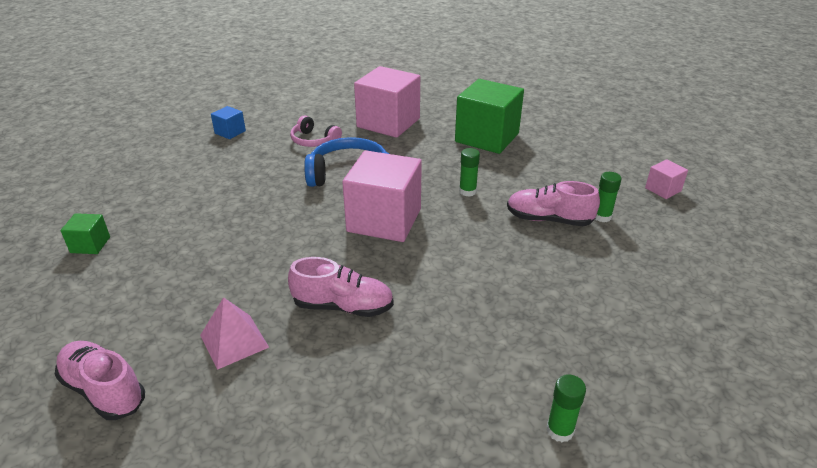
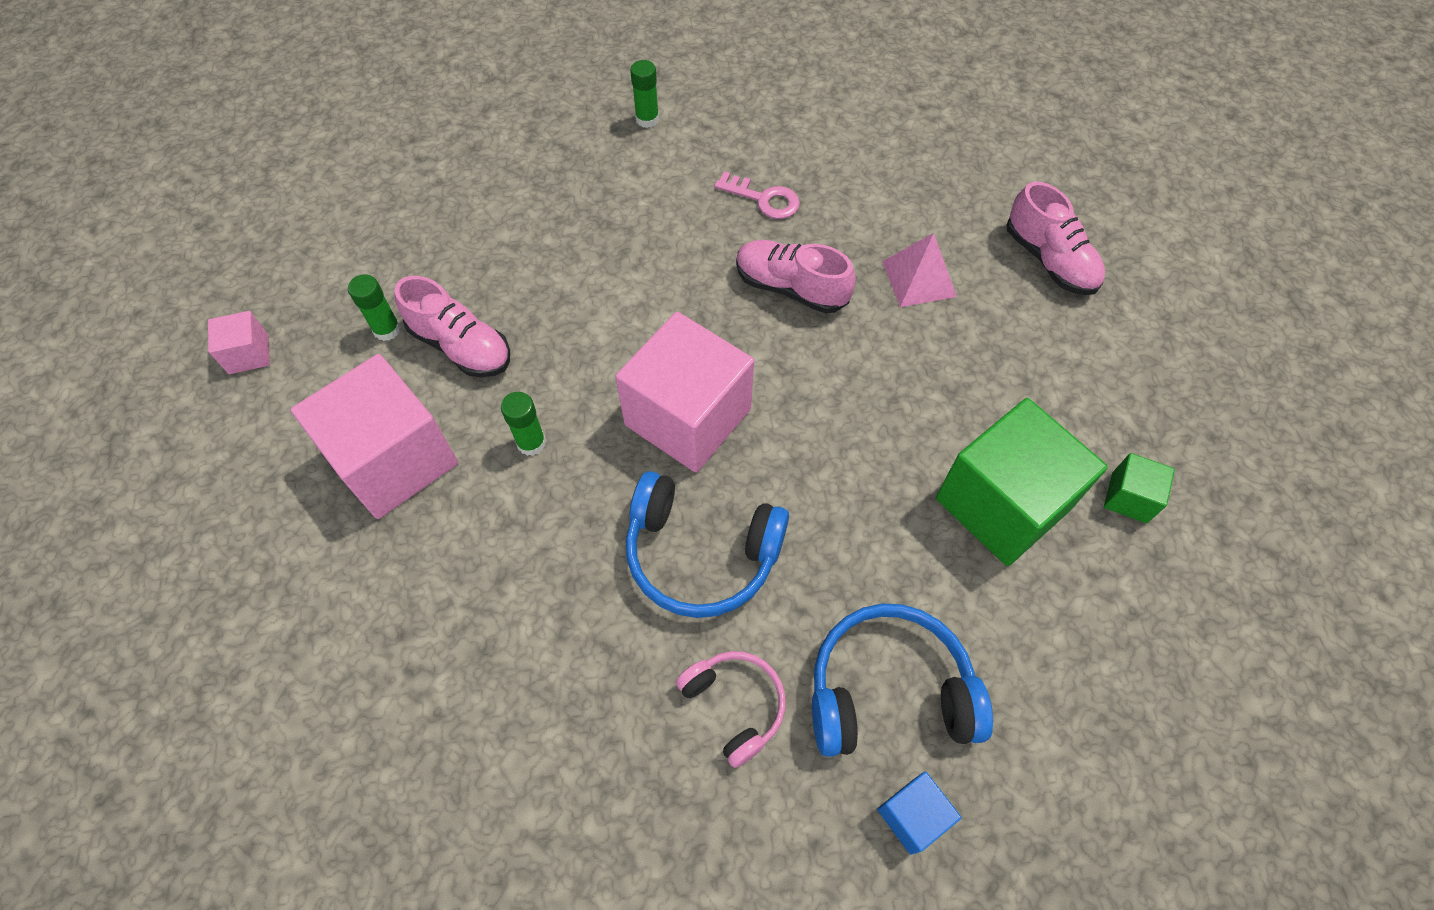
camera: 160 degrees left, 25 degrees up
pink cube [354,66,420,138] -> pink cube moved to [291,354,458,519]
green cube [455,79,524,154] -> green cube moved to [936,398,1108,566]
none -> pink key [714,171,800,219]
none -> blue headphones [812,603,993,757]

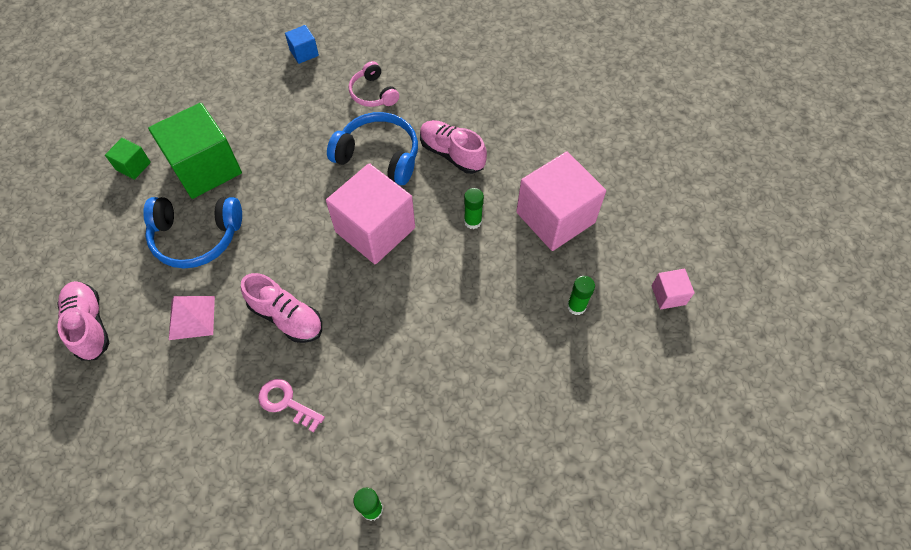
camera: 175 degrees left, 0 degrees up
pink shoe [394,276,510,377] -> pink shoe moved to [420,120,487,174]
blue headphones [812,603,993,757] -> blue headphones moved to [143,197,242,269]

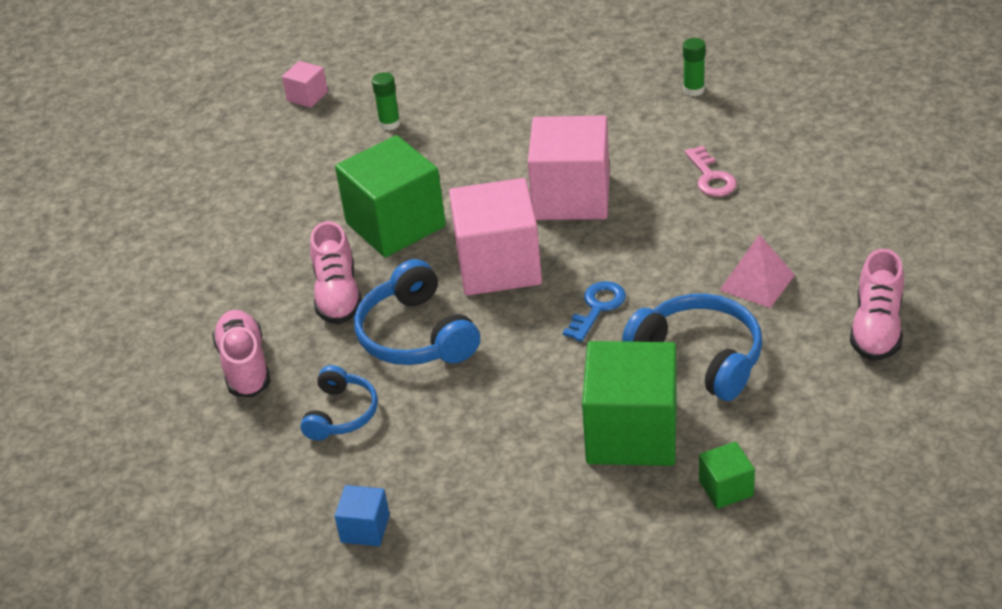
camera: 135 degrees left, 20 degrees down
pink shoe [241,273,322,343] -> pink shoe moved to [212,310,271,397]
pink headphones [349,61,399,107] -> blue headphones [300,365,378,441]
green glue stick [464,188,484,229] -> green cube [335,135,446,257]
pink cube [516,152,606,251] -> pink cube moved to [528,116,610,220]
none -> blue key [563,281,626,342]

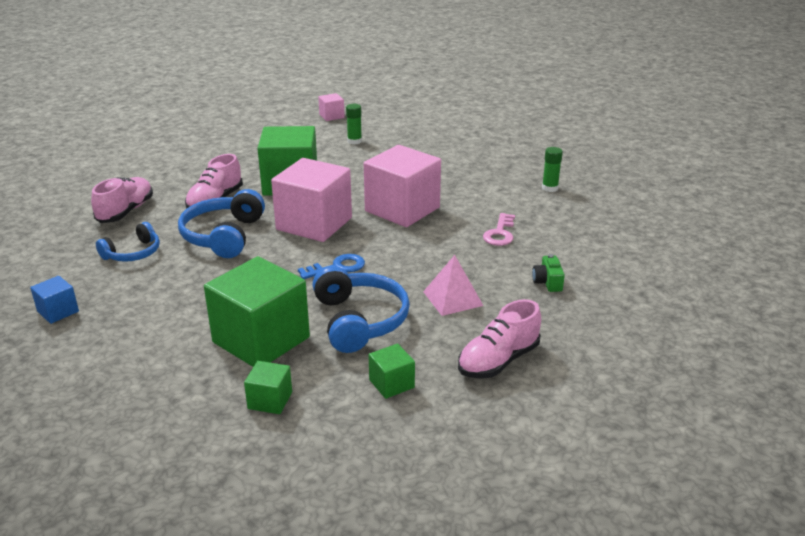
camera: 30 degrees right, 10 degrees down
none -> green cube [369,343,415,399]
none -> green camera [532,254,565,292]

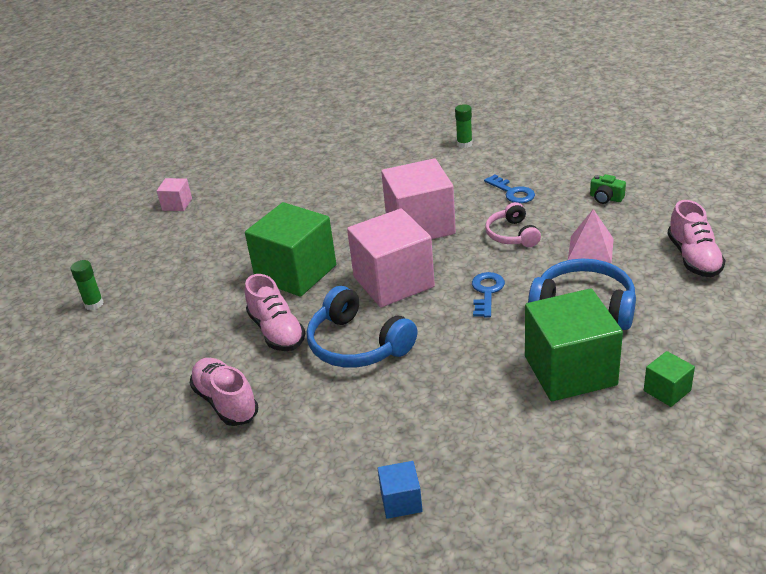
camera: 50 degrees left, 5 degrees up
blue headphones [96,222,160,262] -> none
green glue stick [346,104,362,144] -> green glue stick moved to [71,260,104,310]
green cube [369,343,415,399] -> none
pink key [483,213,515,246] -> blue key [484,174,535,203]
none -> pink headphones [485,202,541,247]

